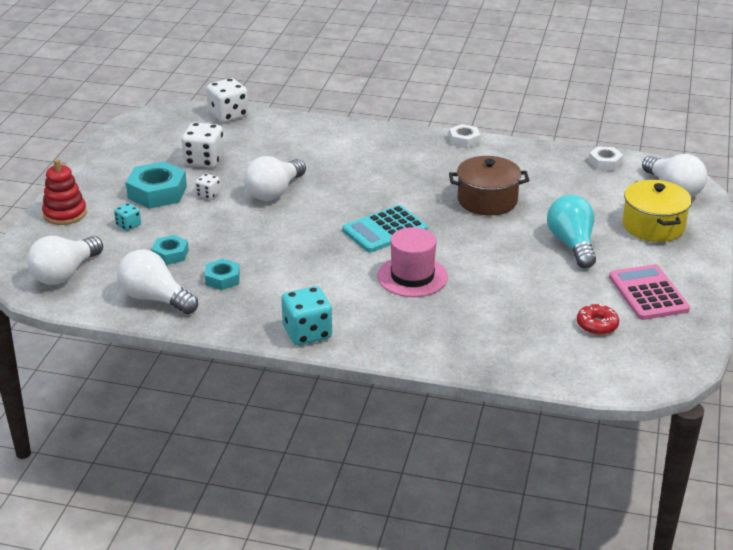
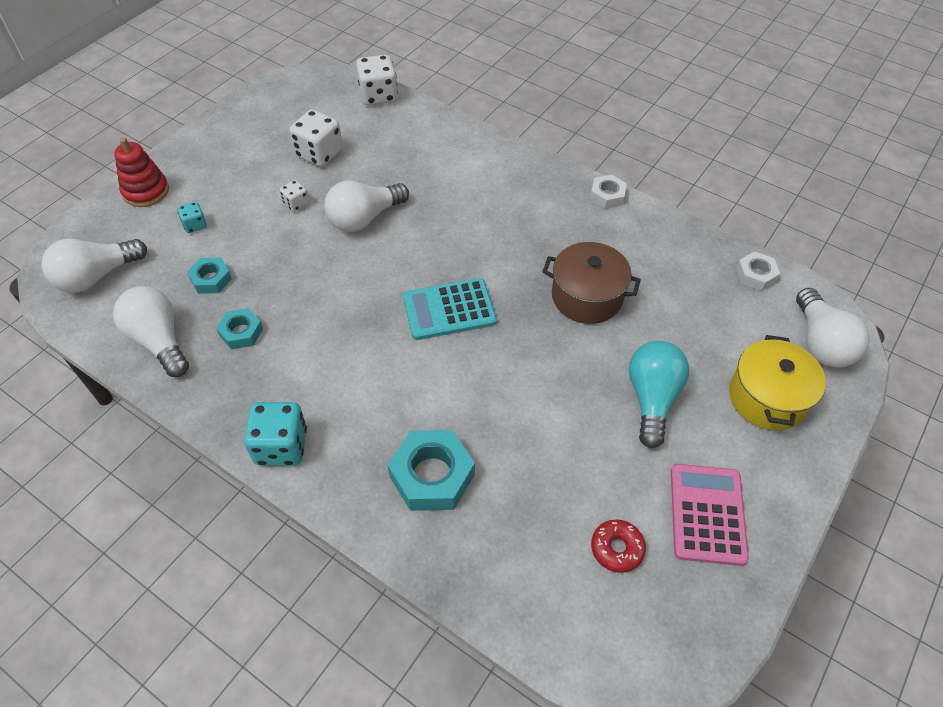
camera: 20 degrees right, 20 degrees up
turquoise nut [126,161,187,209] -> turquoise nut moved to [388,430,475,511]
pink hat [377,227,448,297] -> none

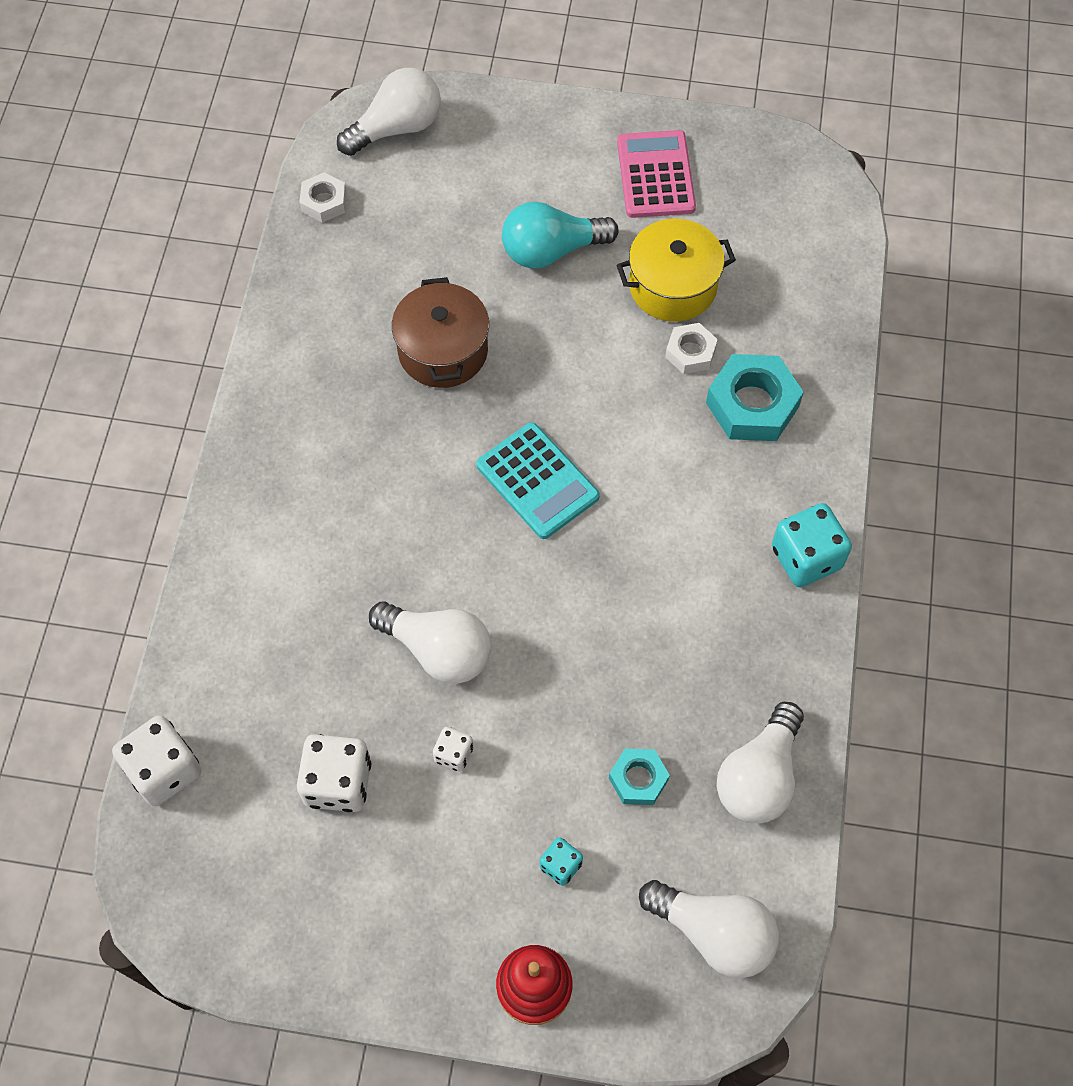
camera: 115 degrees left, 10 degrees up
turquoise nut [216,308,263,349] -> none
white nut [590,175,627,209] -> white nut moved to [665,323,718,374]
red donut [591,520,646,573] -> none
pink calculator [671,464,749,566] -> pink calculator turned 105 degrees clockwise [617,130,696,218]
yellow pot [729,335,826,431] -> yellow pot moved to [617,219,736,322]

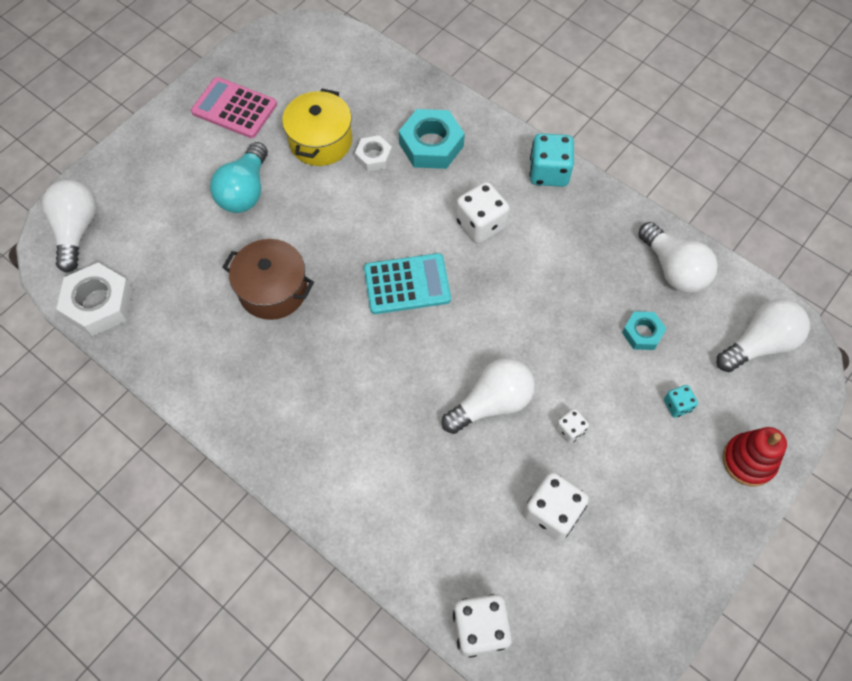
camera: 60 degrees left, 0 degrees up
white nut [299,172,347,223] -> white nut [56,263,133,336], size x1.75
none -> white dice [456,182,510,244]

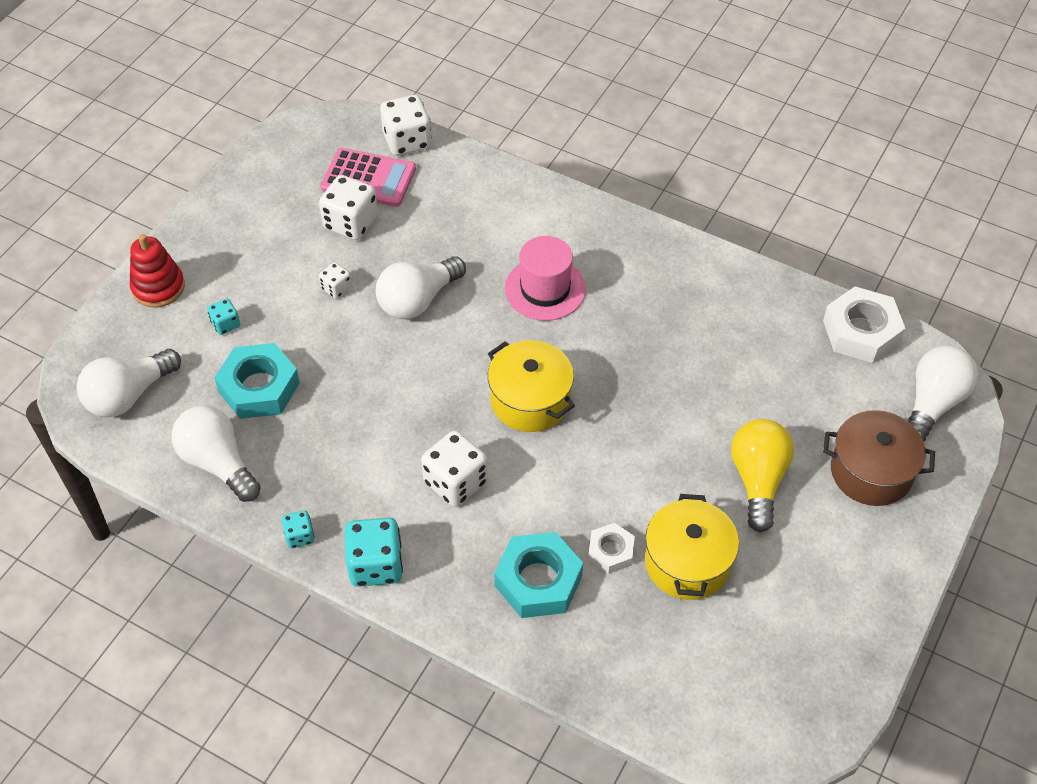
camera: 170 degrees right, 10 degrees down
white light bulb [42,180,96,273] -> white light bulb turned 135 degrees counterclockwise [908,345,978,441]
pink calculator [191,77,277,138] -> pink calculator moved to [320,148,416,207]
turquoise light bulb [210,142,268,213] -> yellow light bulb [731,419,794,533]
brown pot [222,239,314,320] -> brown pot moved to [823,410,935,506]
turquoise calculator [364,253,451,314] -> yellow pot [488,340,575,432]
turquoise nut [622,311,667,350] -> turquoise nut [214,343,300,419], size x1.75
none -> turquoise dice [282,510,314,548]
none -> pink hat [505,236,586,321]

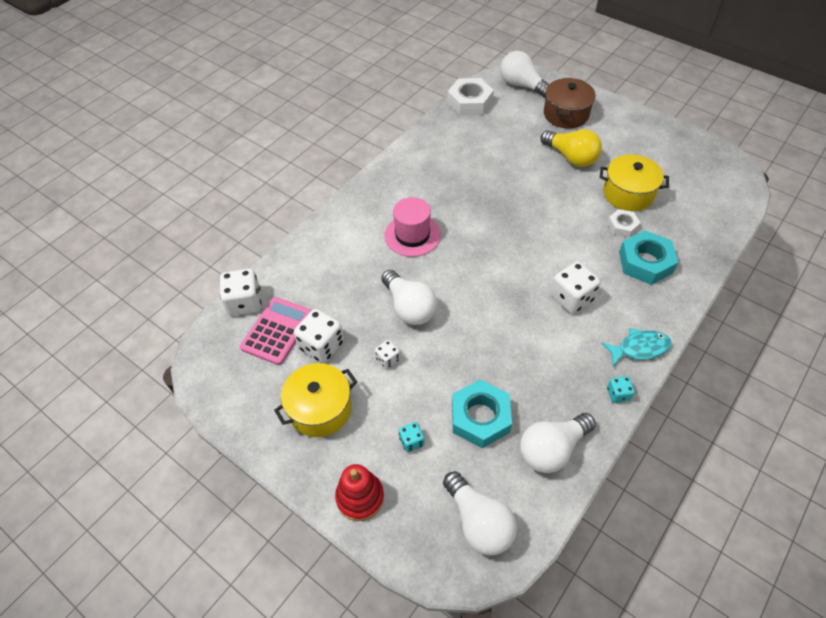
camera: 80 degrees left, 0 degrees up
turquoise dice [345,517,403,587] -> turquoise fish [601,328,672,366]
yellow pot [488,340,575,432] -> yellow pot moved to [274,363,357,437]
yellow light bulb [731,419,794,533] -> yellow light bulb turned 150 degrees counterclockwise [541,129,602,167]

